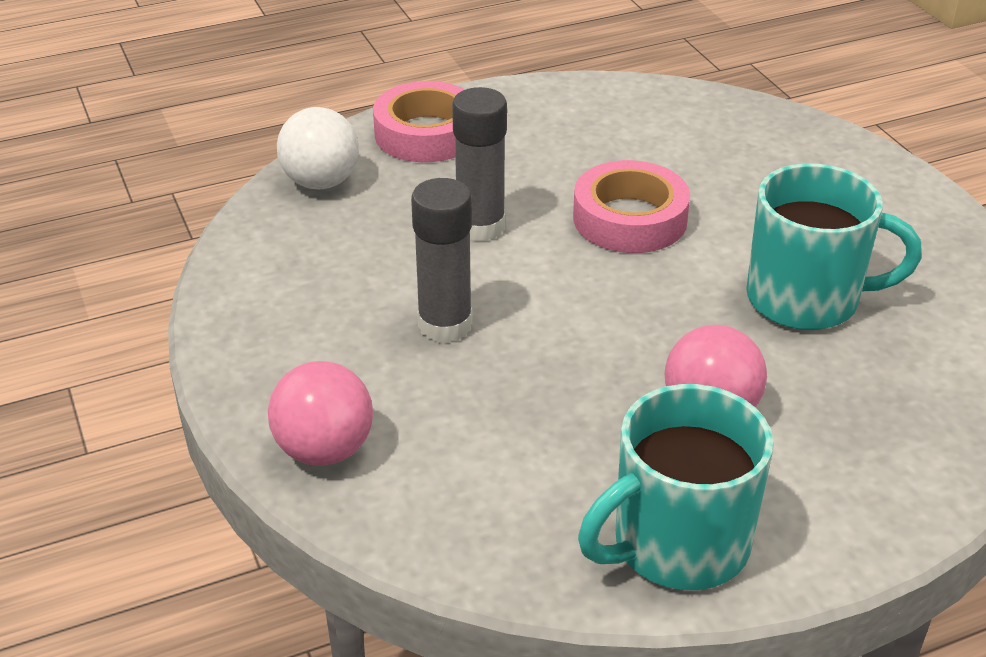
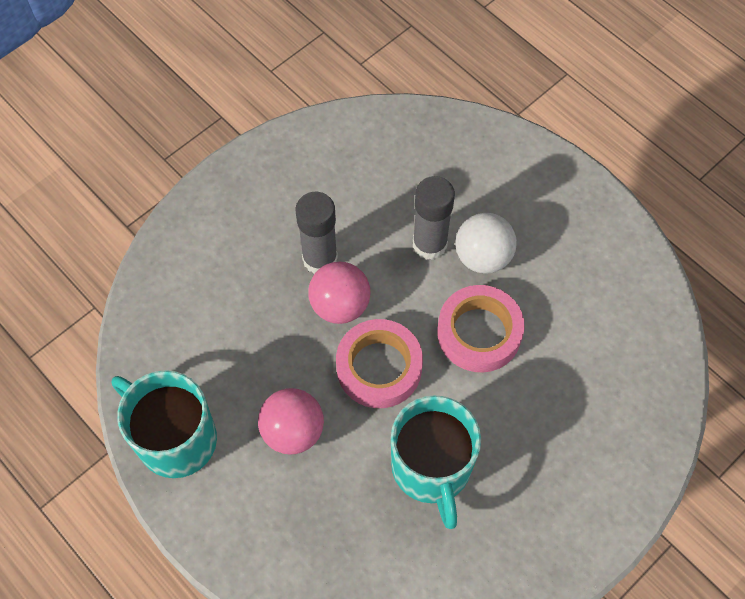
camera: 70 degrees right, 25 degrees up
pink ball [268,361,373,466] -> pink ball moved to [308,262,371,324]
white ball [277,107,359,189] -> white ball moved to [455,213,517,274]
pink tape [373,81,465,162] -> pink tape moved to [336,319,423,408]

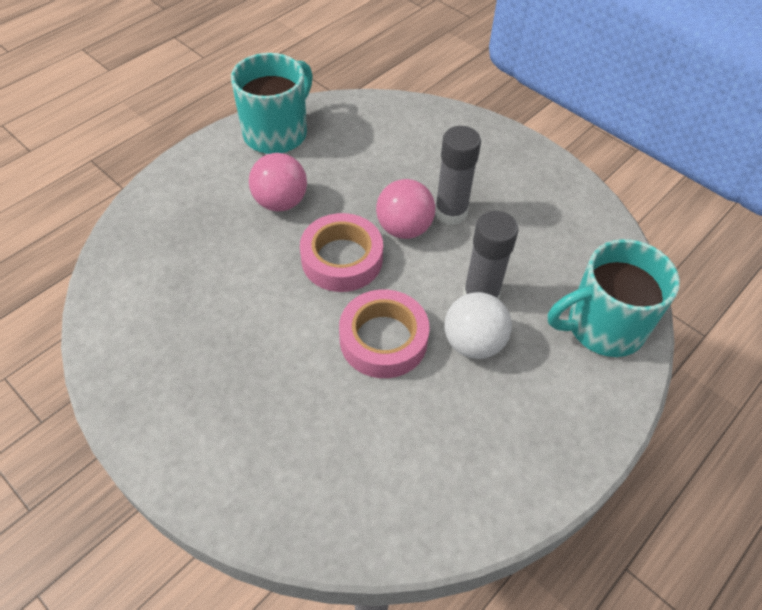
camera: 85 degrees right, 10 degrees down
turquoise mug [391,395,481,529] -> turquoise mug moved to [548,239,680,357]

